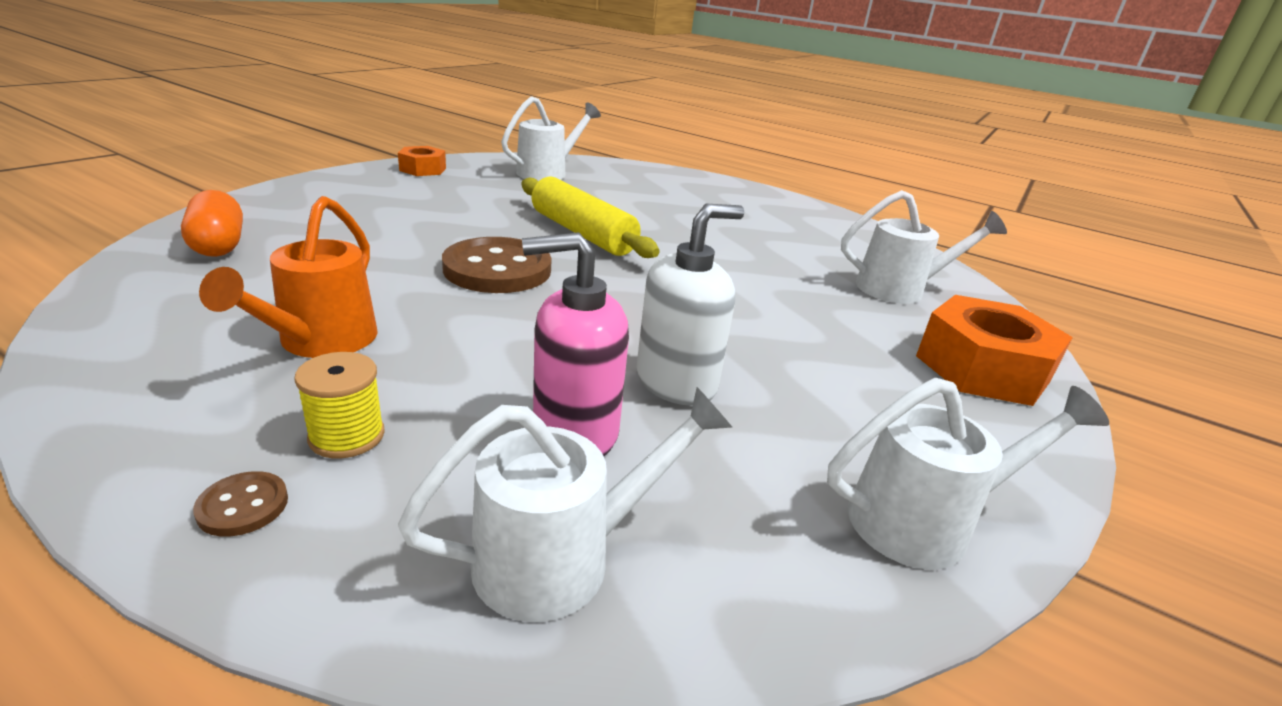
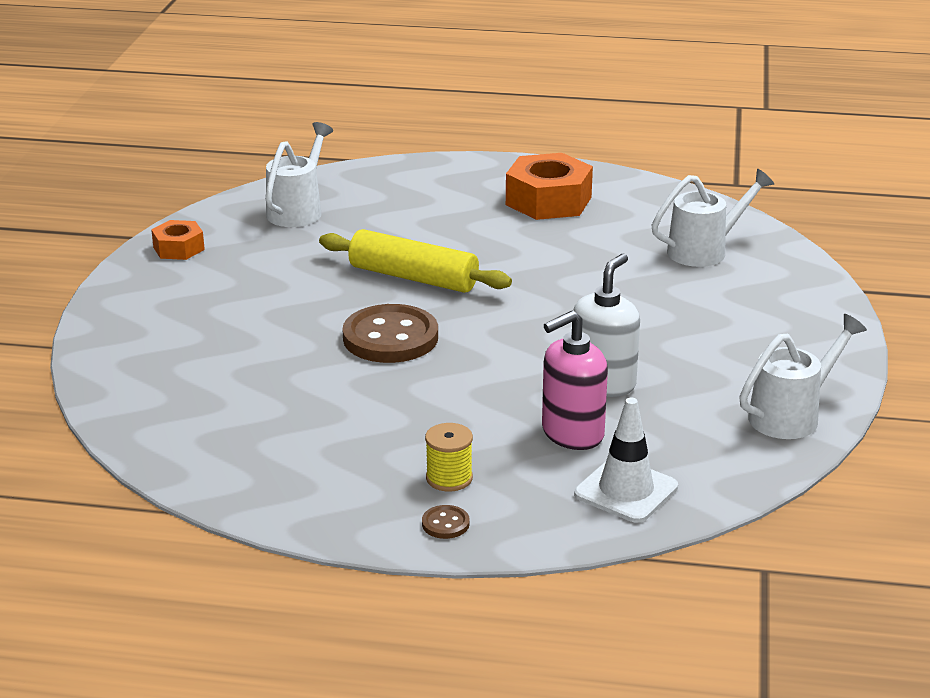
camera: 20 degrees left, 0 degrees up
orange capsule [181,190,243,257] -> none
orange watering can [199,196,378,358] -> none
white watering can [398,387,733,622] -> white traffic cone [574,398,678,523]
orange nut [916,295,1073,406] -> orange nut moved to [506,153,593,220]

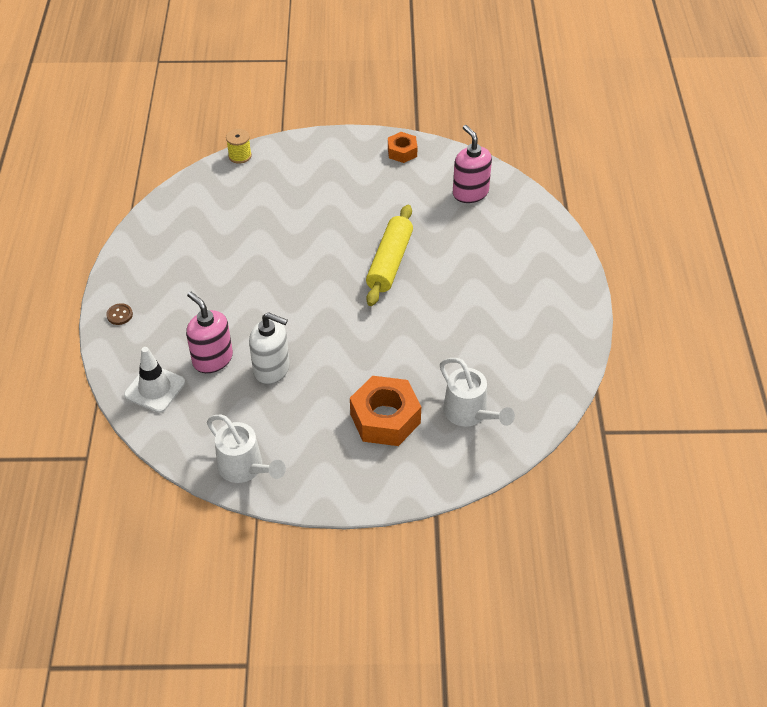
camera: 80 degrees right, 20 degrees up
white watering can [265,122,333,227] -> pink soap dispenser [453,125,492,203]
brown button [343,304,438,363] -> none
yellow spool [425,423,473,492] -> yellow spool moved to [226,129,252,164]
orange nut [506,153,593,220] -> orange nut moved to [350,376,421,446]

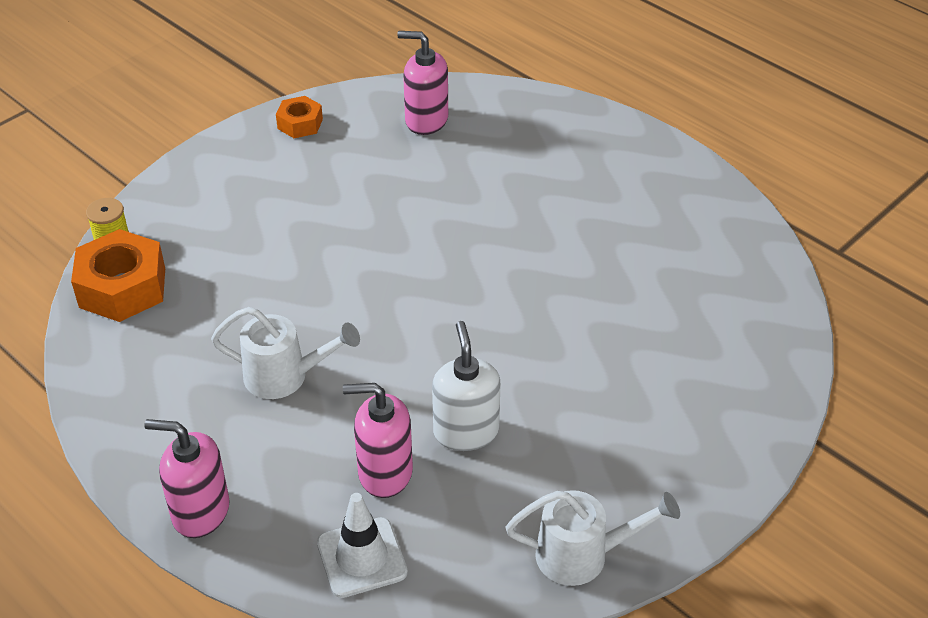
camera: 45 degrees left, 5 degrees down
brown button [106,303,133,325] -> pink soap dispenser [145,419,230,538]
white soap dispenser [249,312,290,385] -> white soap dispenser turned 75 degrees counterclockwise [432,321,501,451]
orange nut [350,376,421,446] -> orange nut moved to [71,229,165,322]
yellow rolling pin [366,205,413,306] -> none
white watering can [440,358,515,427] -> white watering can moved to [211,307,360,399]

